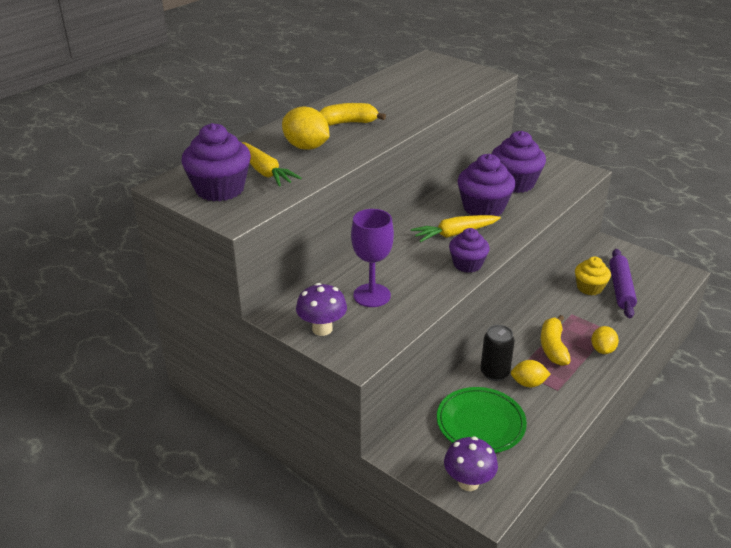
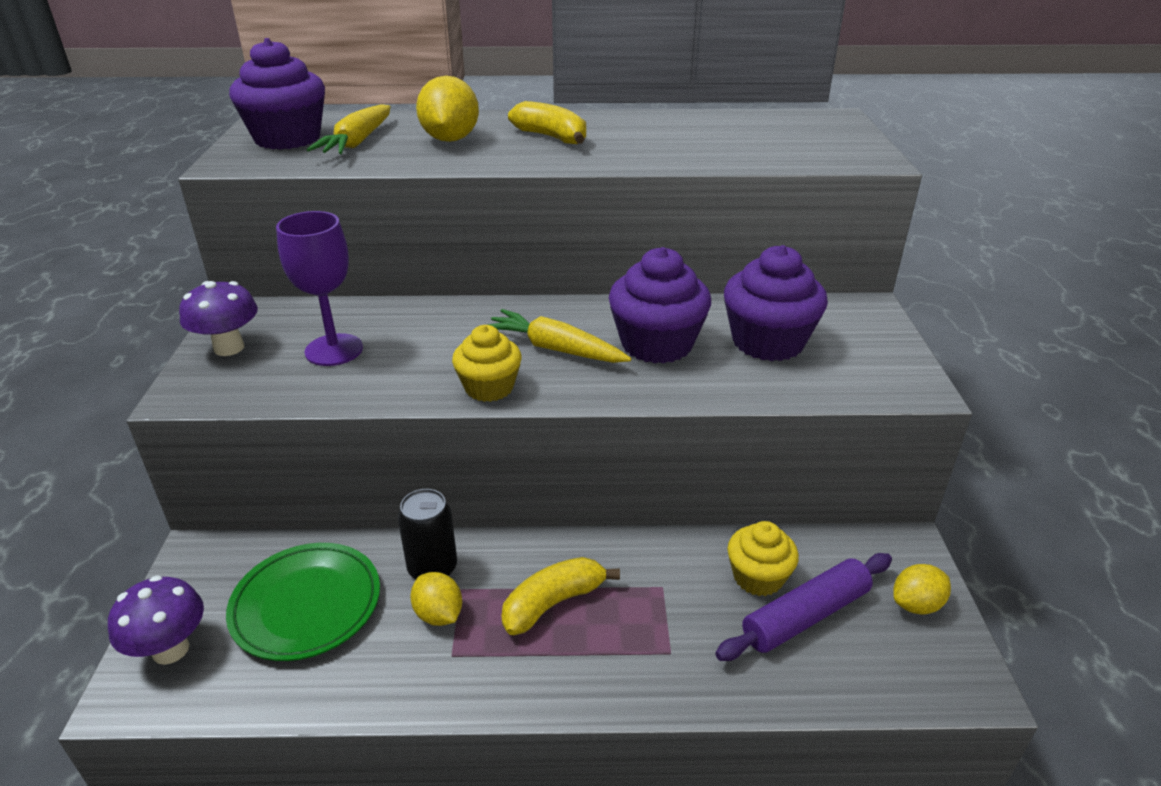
camera: 50 degrees right, 0 degrees up
purple cupcake [449,228,490,273] -> yellow cupcake [452,325,522,402]
yellow lemon [591,326,619,354] -> yellow lemon moved to [893,564,951,614]

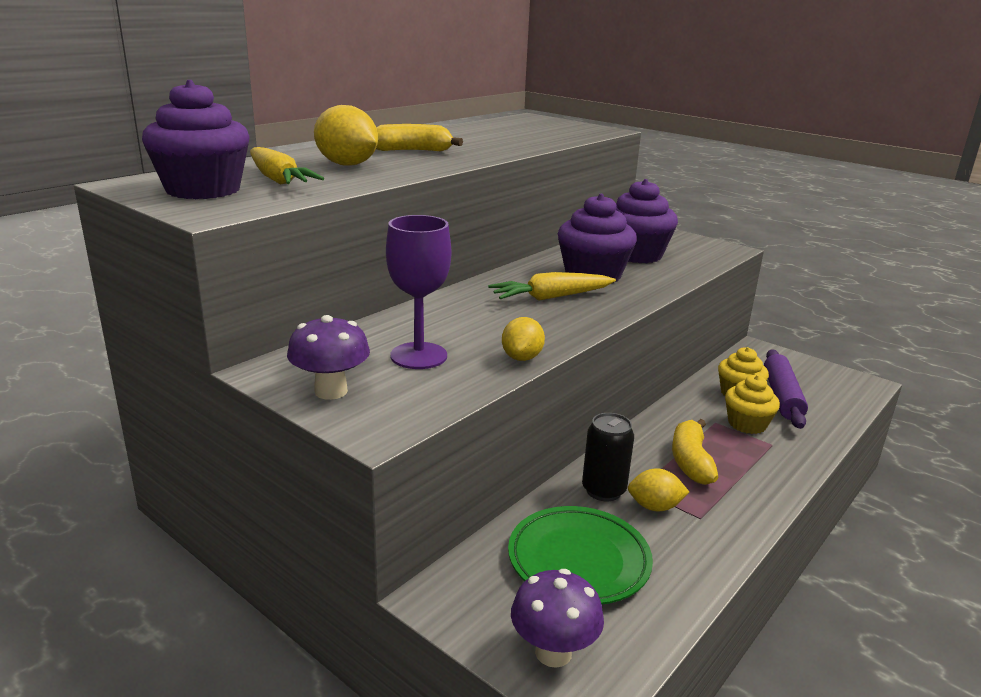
camera: 50 degrees left, 10 degrees down
yellow cupcake [452,325,522,402] -> yellow cupcake moved to [725,375,780,434]
yellow lemon [893,564,951,614] -> yellow lemon moved to [502,317,545,361]

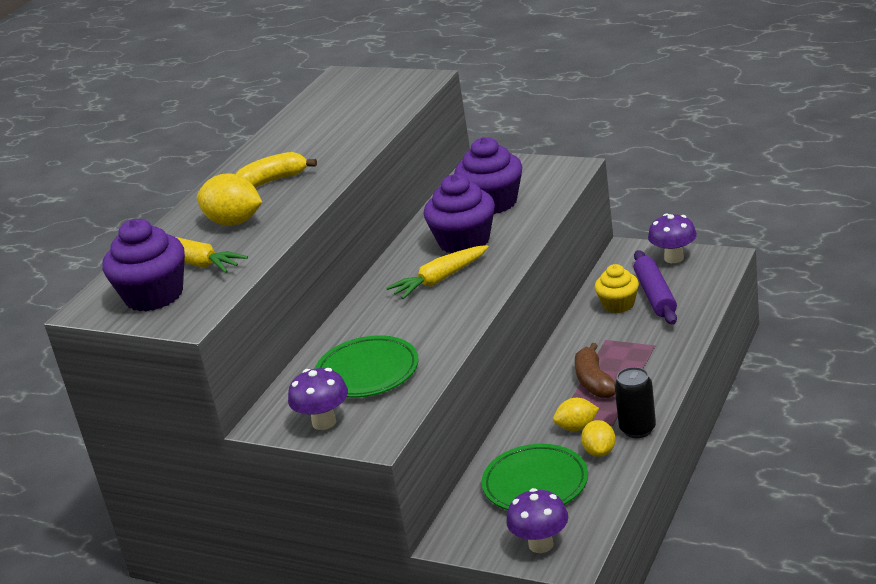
camera: 10 degrees left, 5 degrees up
purple goblet [386,215,451,369] -> green plate [315,335,419,398]
yellow lemon [502,317,545,361] -> yellow lemon moved to [581,420,616,457]
black can [582,413,634,501] -> black can moved to [615,367,656,438]
yellow banana [672,419,719,485] -> brown banana [575,343,615,398]
yellow cupcake [725,375,780,434] -> none
none -> purple mushroom [648,214,697,263]

